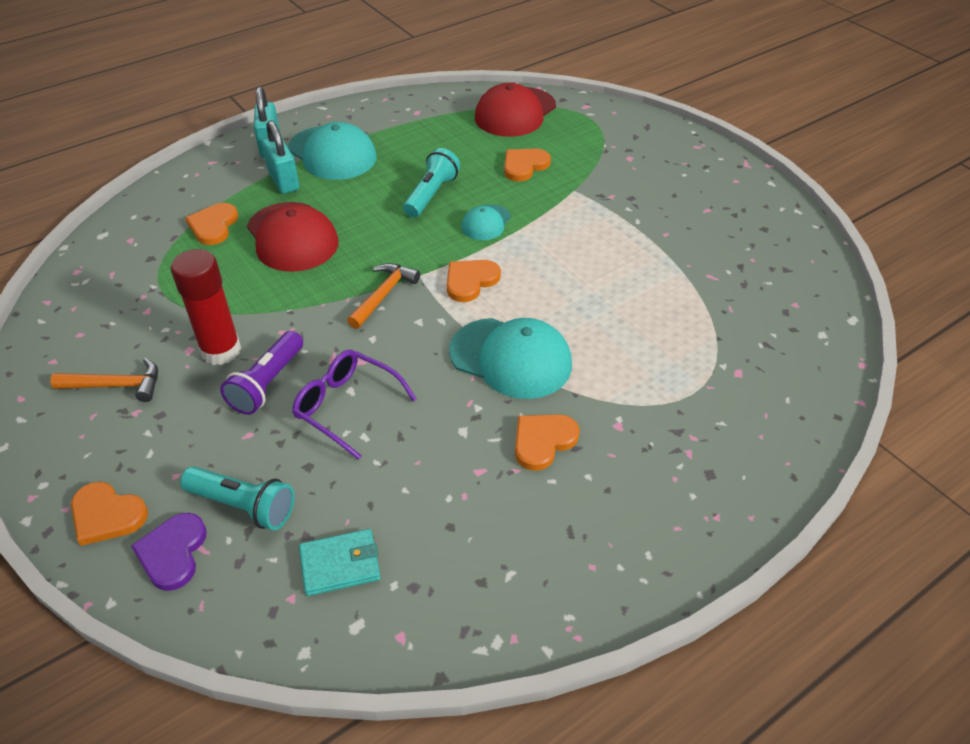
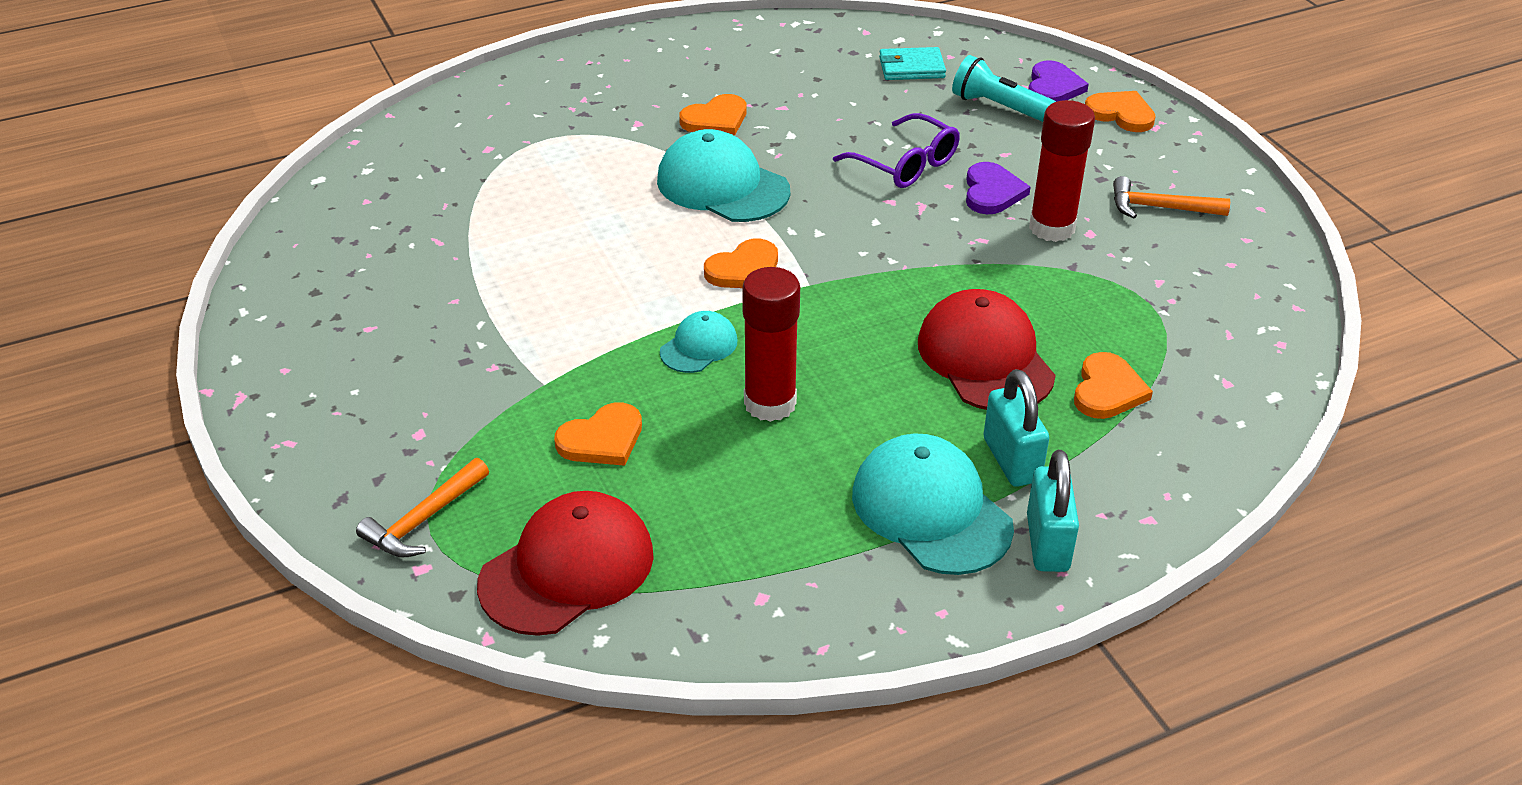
camera: 170 degrees left, 5 degrees down
purple flashlight [220,331,303,415] -> purple heart [966,162,1030,214]
orange hammer [347,263,420,329] -> orange hammer moved to [356,458,489,558]
turquoise flashlight [403,148,460,218] -> red glue stick [742,267,800,422]

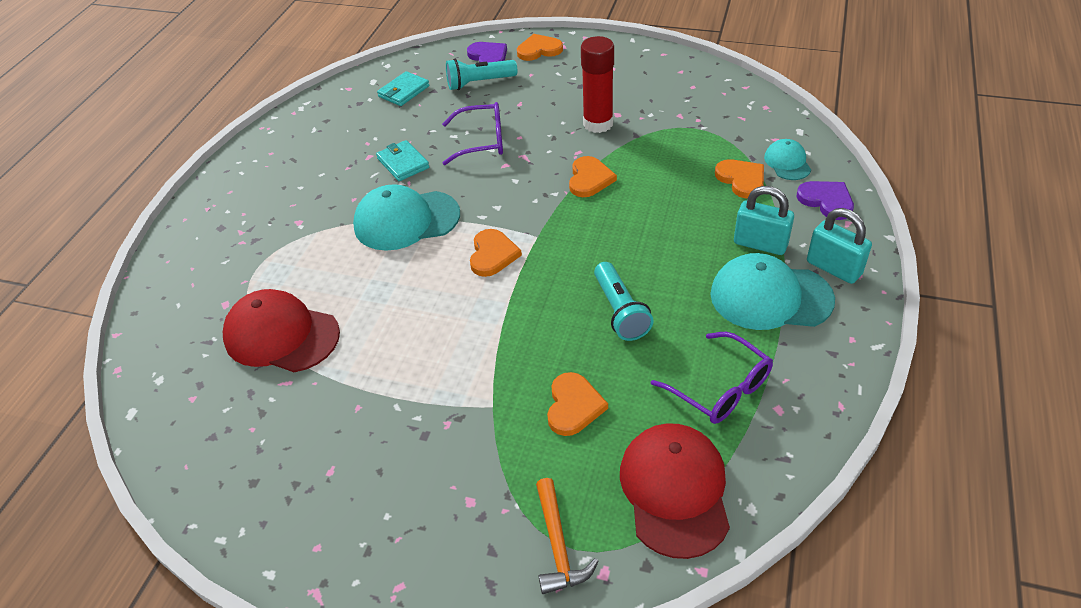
camera: 45 degrees left, 5 degrees up
turquoise cap [660,311,738,373] -> turquoise cap moved to [764,139,811,180]
orange heart [679,94,746,136] -> orange heart moved to [569,156,617,197]
red glue stick [742,267,800,422] -> turquoise flashlight [594,262,654,341]
red cap [918,289,1056,410] -> red cap moved to [223,289,340,372]
purple heart [966,162,1030,214] -> purple heart moved to [796,181,854,220]
orange hammer [1113,176,1230,218] -> none
none -> turquoise wallet [376,140,429,181]
none -> purple glasses [651,332,773,424]

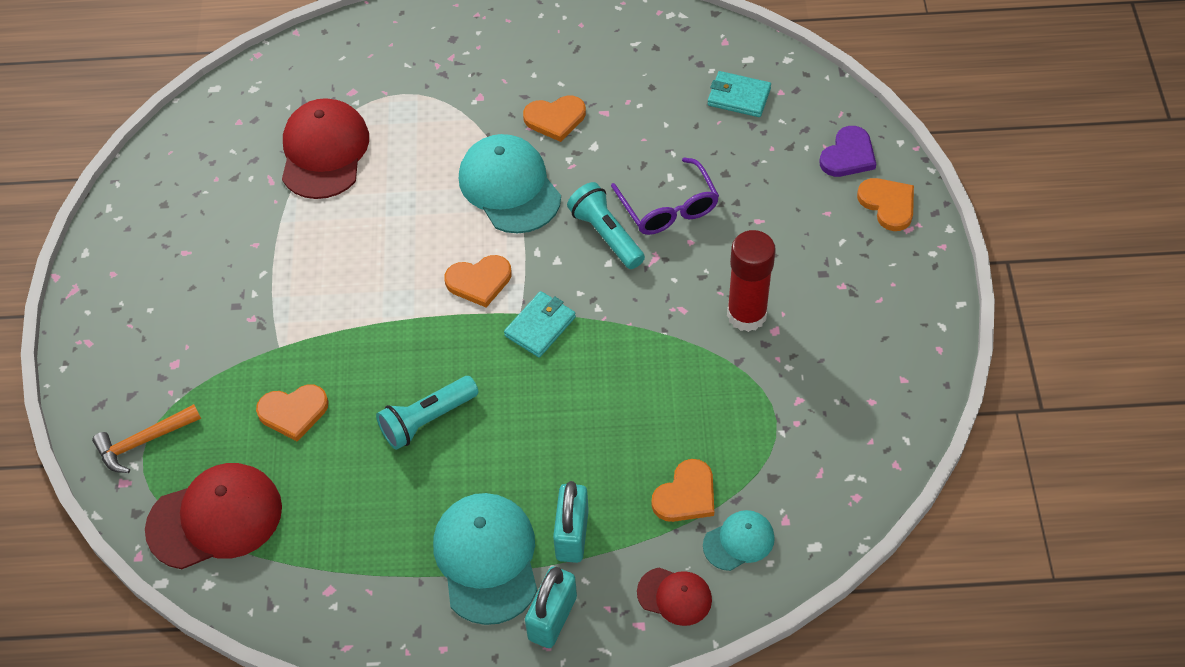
camera: 70 degrees right, 10 degrees up
turquoise wallet [376,140,429,181] -> turquoise wallet moved to [504,291,576,358]
turquoise flashlight [446,59,517,90] -> turquoise flashlight moved to [567,182,645,269]
orange heart [569,156,617,197] -> orange heart moved to [523,96,586,142]
purple glasses [651,332,773,424] -> none
purple heart [796,181,854,220] -> red cap [637,568,712,626]

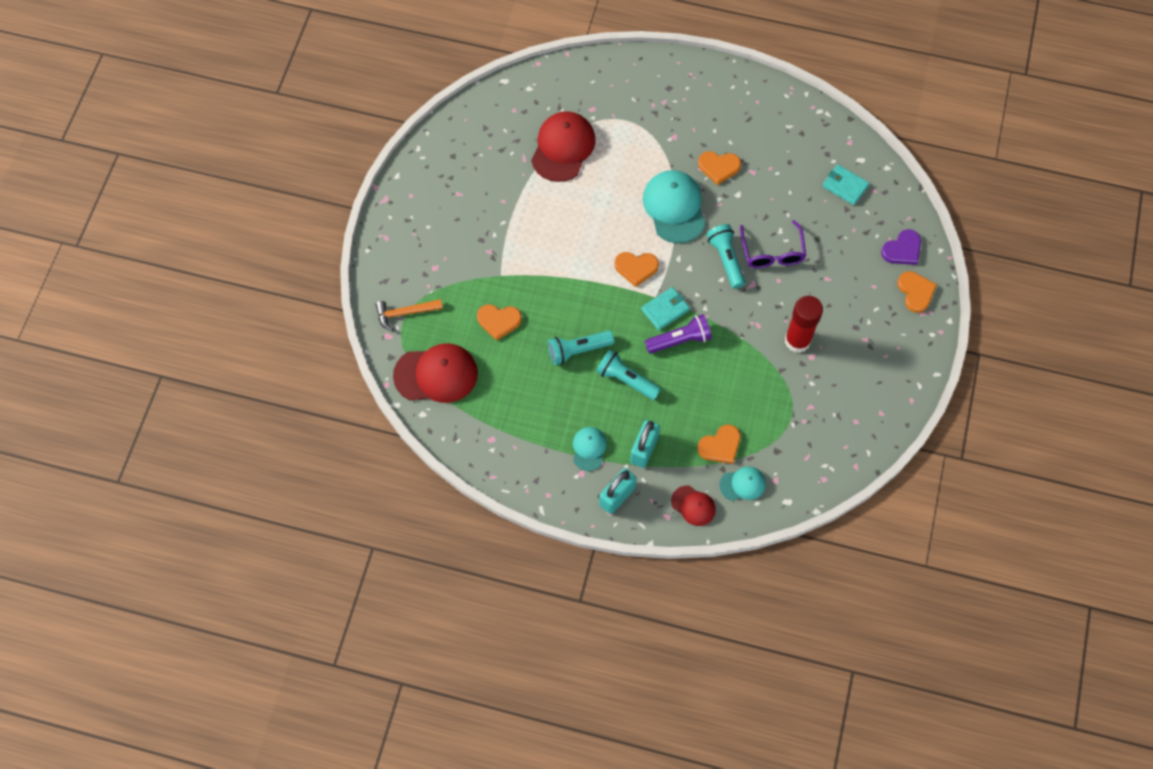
camera: 15 degrees right, 10 degrees up
turquoise cap [433,493,537,625] -> turquoise cap [573,427,607,471], size x0.54
none -> turquoise flashlight [596,350,661,400]
none -> purple flashlight [645,314,712,354]

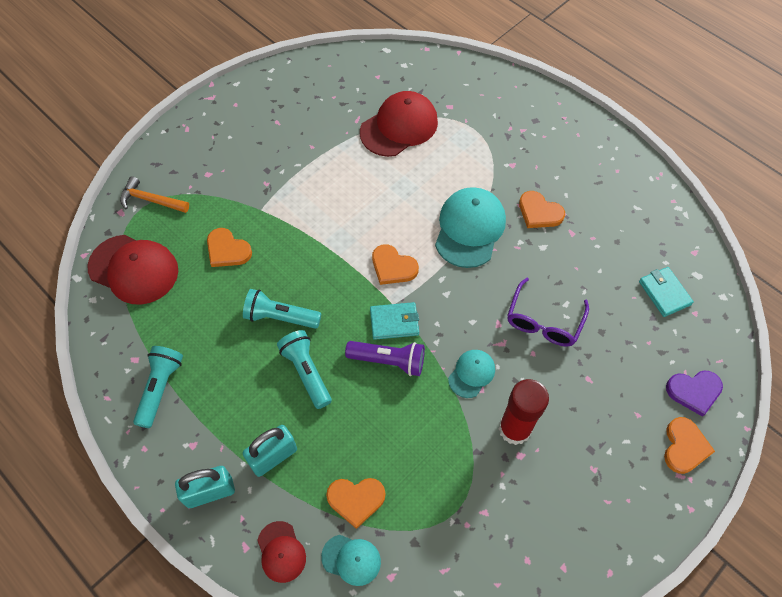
camera: 30 degrees right, 5 degrees down
turquoise cap [573,427,607,471] -> turquoise cap moved to [448,350,495,398]
turquoise flashlight [707,224,745,289] -> turquoise flashlight moved to [133,346,183,428]

